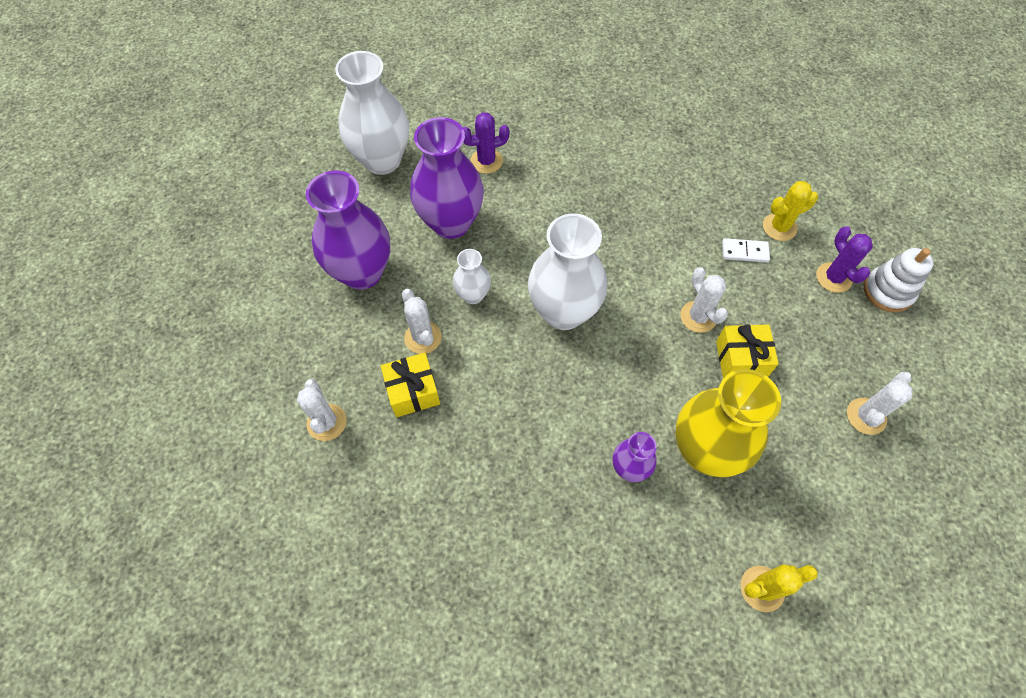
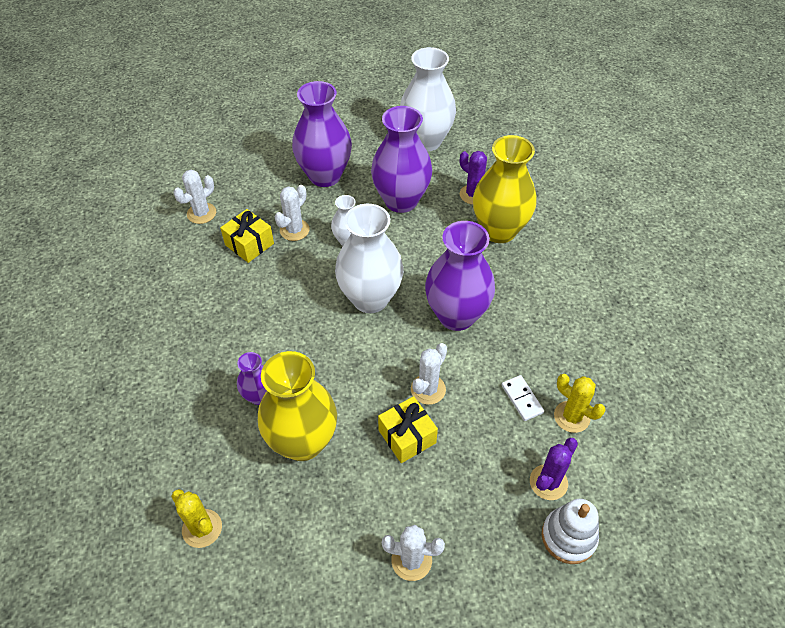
camera: 60 degrees right, 10 degrees down
none -> purple vase [425,221,495,331]
none -> yellow vase [473,135,536,243]

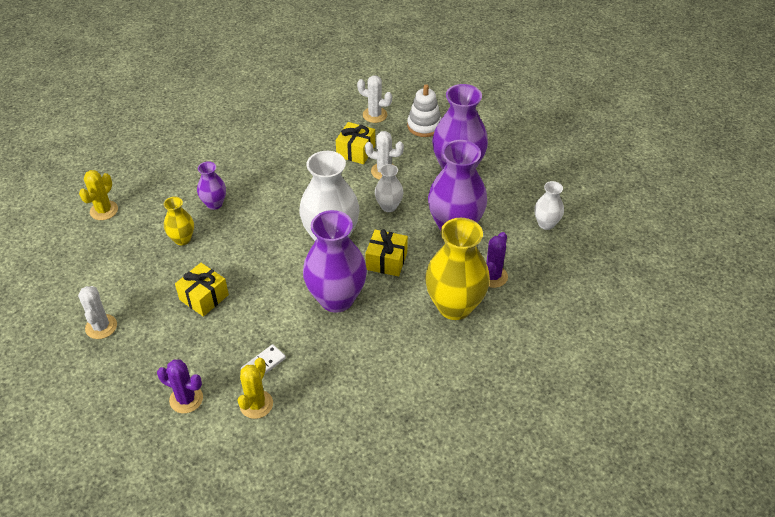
camera: 70 degrees right, 5 degrees down
yellow vase [258,351,337,461] -> yellow vase [163,197,194,245], size x0.51
white vase [400,47,456,152] -> white vase [534,181,564,230], size x0.51
white cactus [411,343,447,405] -> none
white stacking toy [542,499,599,564] -> white stacking toy moved to [407,84,442,137]
none -> yellow gift [365,229,408,276]

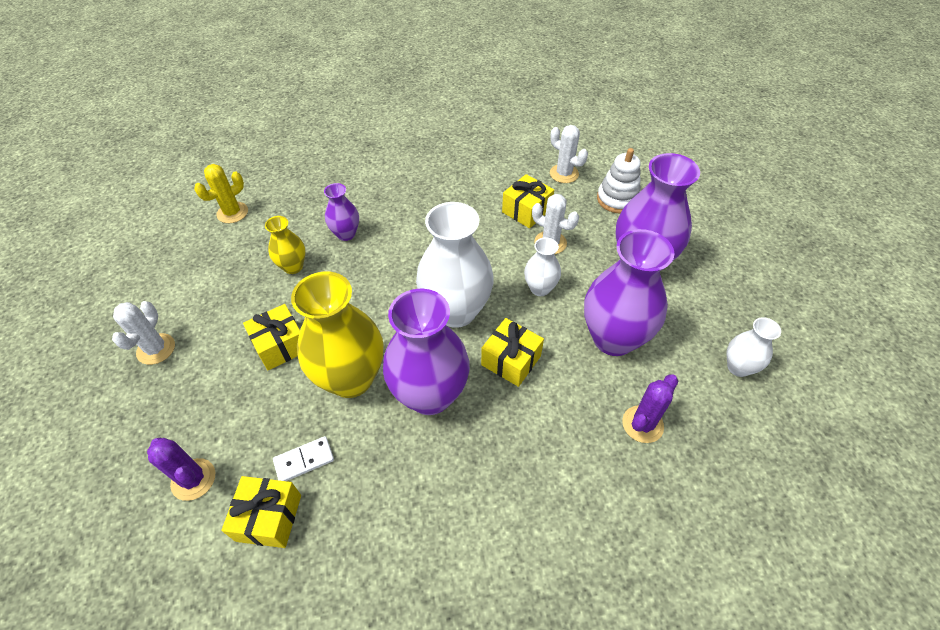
camera: 20 degrees right, 5 degrees up
yellow cactus [238,358,273,419] -> yellow gift [221,476,301,548]
yellow vase [425,218,490,320] -> yellow vase moved to [291,272,384,398]

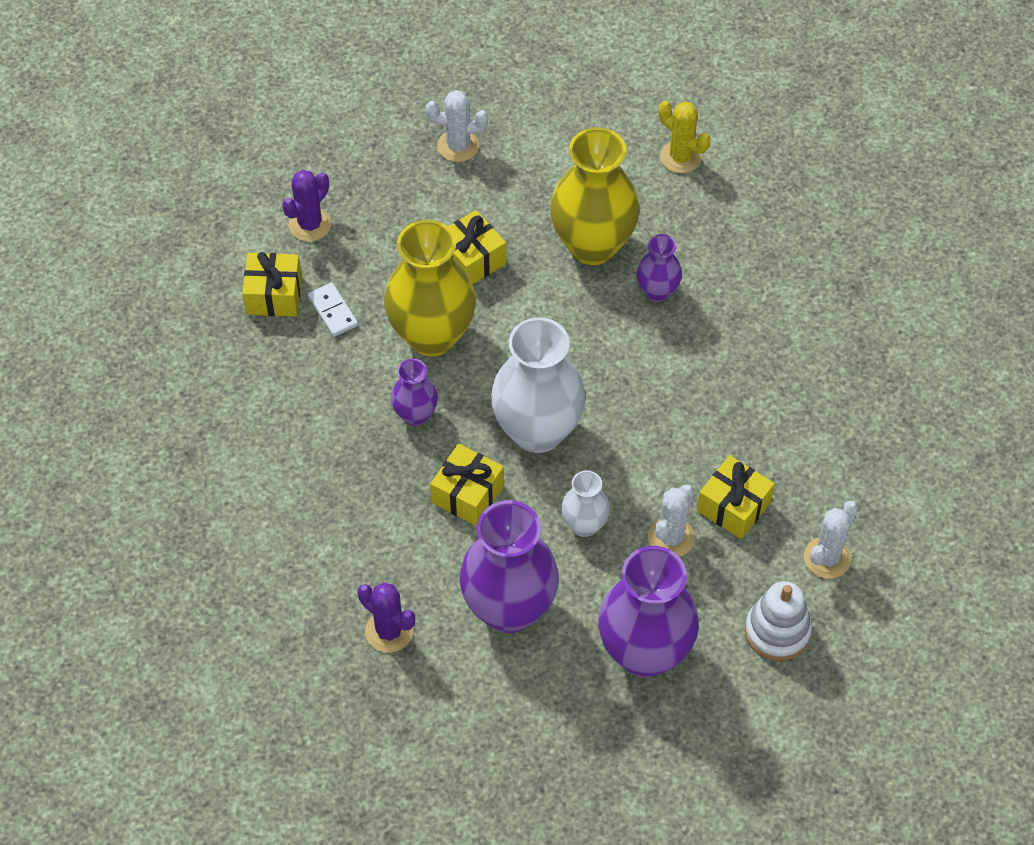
camera: 85 degrees right, 5 degrees up
yellow vase [265,216,306,274] -> yellow vase [550,127,640,265], size x1.97
purple vase [383,289,470,415] -> purple vase [391,359,438,426], size x0.51
white vase [727,317,781,377] -> none

